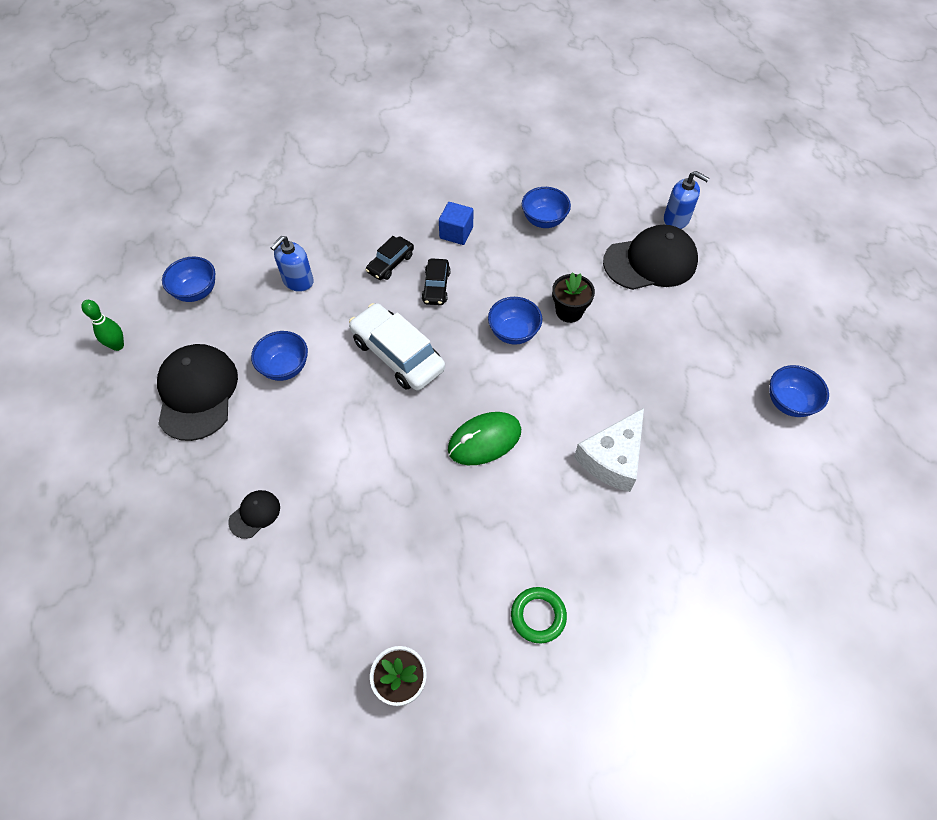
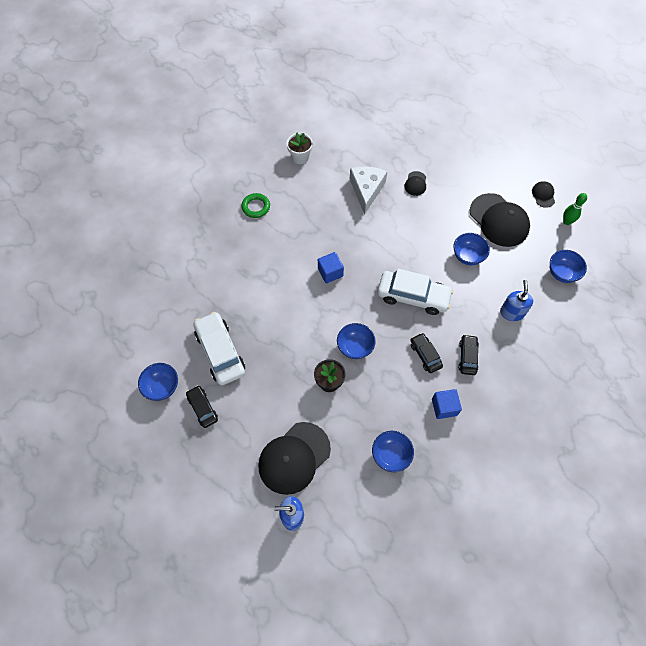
camera: 150 degrees right, 5 degrees up
green mouse [448,412,521,465] -> blue cube [318,252,344,283]
white cheese [574,408,644,492] -> white cheese moved to [350,167,387,215]
none -> black car [186,385,218,428]
none -> white car [194,312,245,385]
none -> black cap [532,181,555,208]

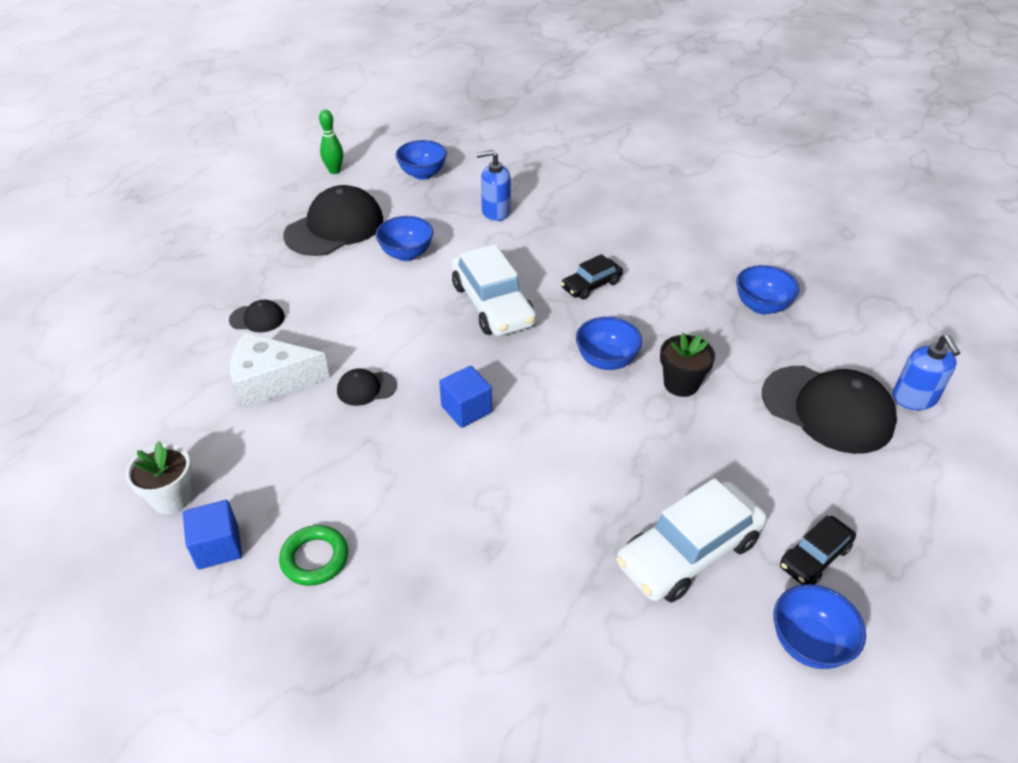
camera: 100 degrees left, 20 degrees down
white car [378,269,453,315] -> white car turned 150 degrees clockwise [452,244,536,336]
blue cube [432,389,462,419] -> blue cube moved to [183,500,242,569]
black car [458,334,479,375] -> none
black cap [532,181,555,208] -> black cap moved to [337,368,397,406]

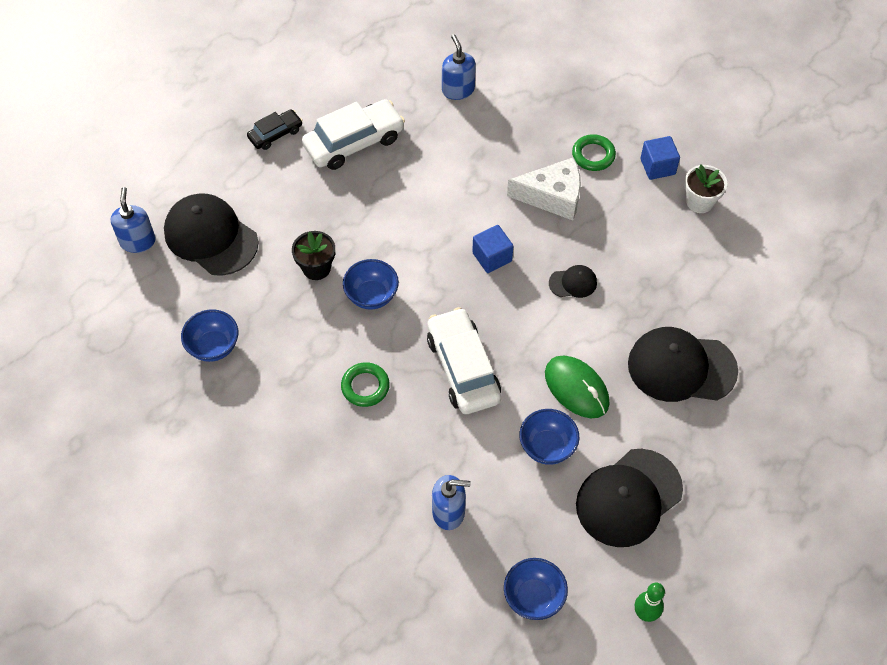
camera: 175 degrees left, 15 degrees up
black cap [229,300,285,333] -> black cap [628,327,738,402], size x2.16
white cheese [230,332,330,409] -> white cheese moved to [507,157,581,220]
black car [561,254,623,300] -> green ring [341,362,390,407]
blue bowl [774,584,866,669] -> none
none -> blue soap dispenser [442,34,476,100]
none -> green mouse [545,356,610,418]

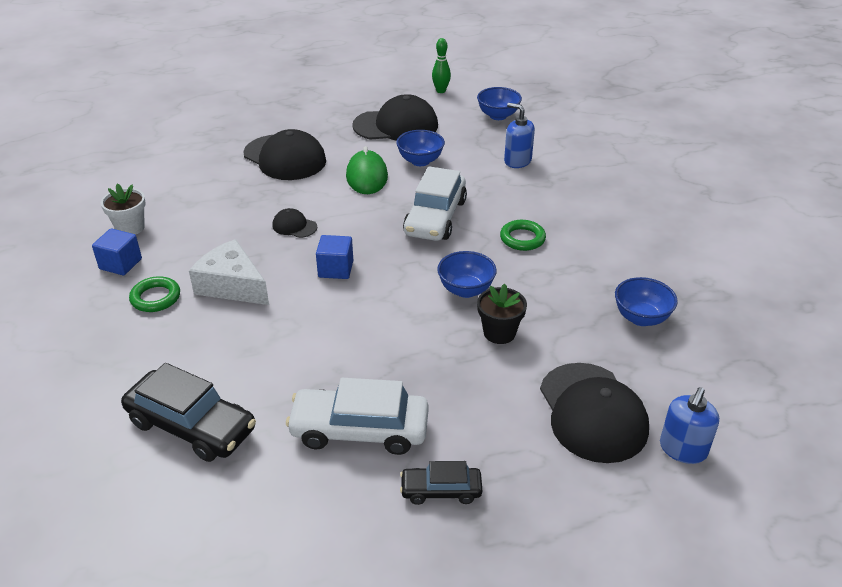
camera: 145 degrees left, 20 degrees down
blue soap dispenser [442,34,476,100] -> black car [121,363,256,462]

